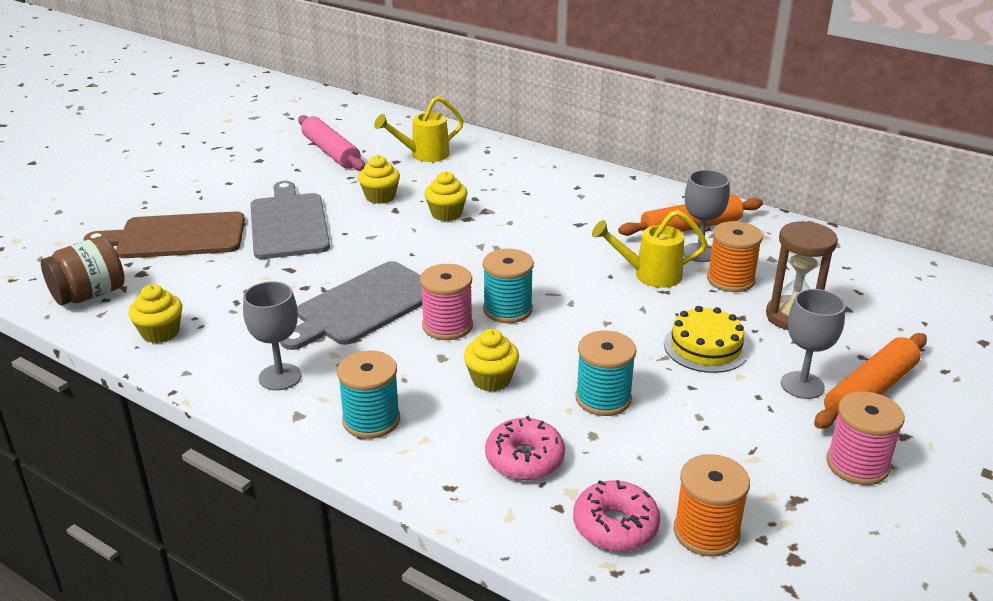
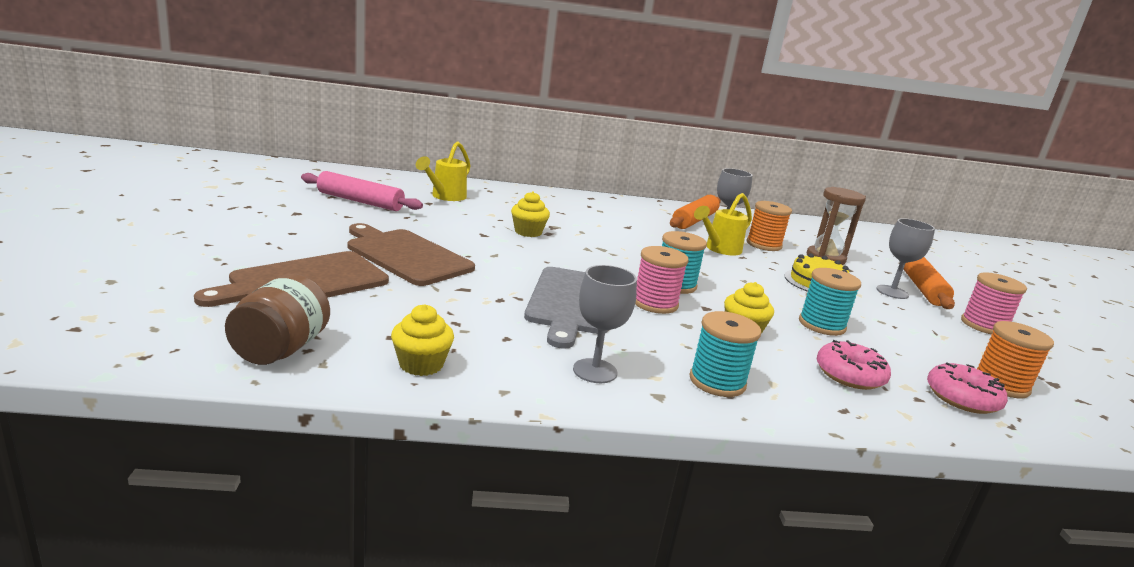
camera: 40 degrees left, 10 degrees down
grey cutting board [250,181,330,259] -> brown cutting board [348,223,475,286]
yellow cupcake [358,155,400,204] -> none

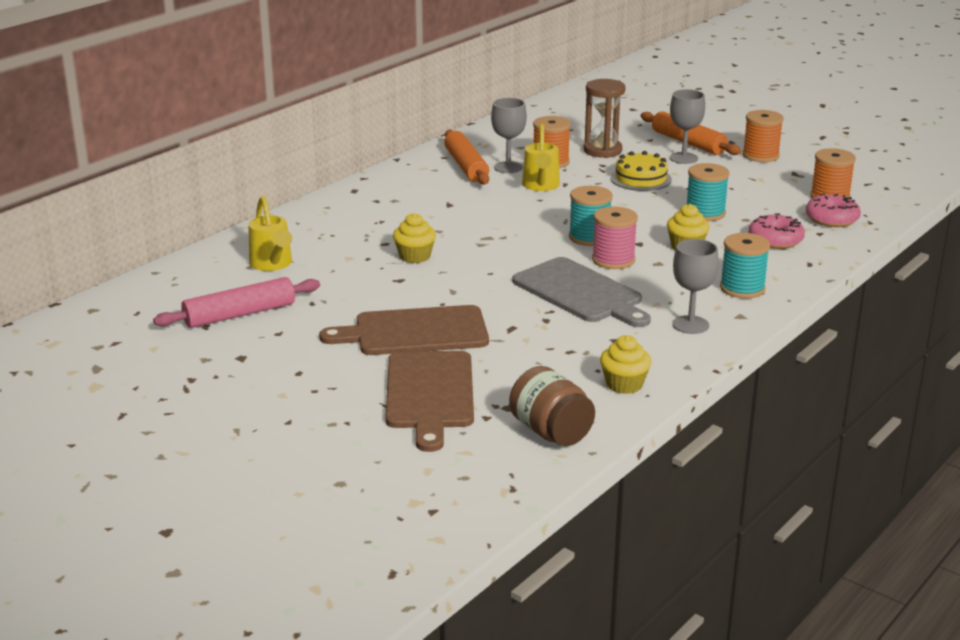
camera: 45 degrees left, 5 degrees up
pink spool [961,272,1027,334] -> orange spool [742,110,784,162]

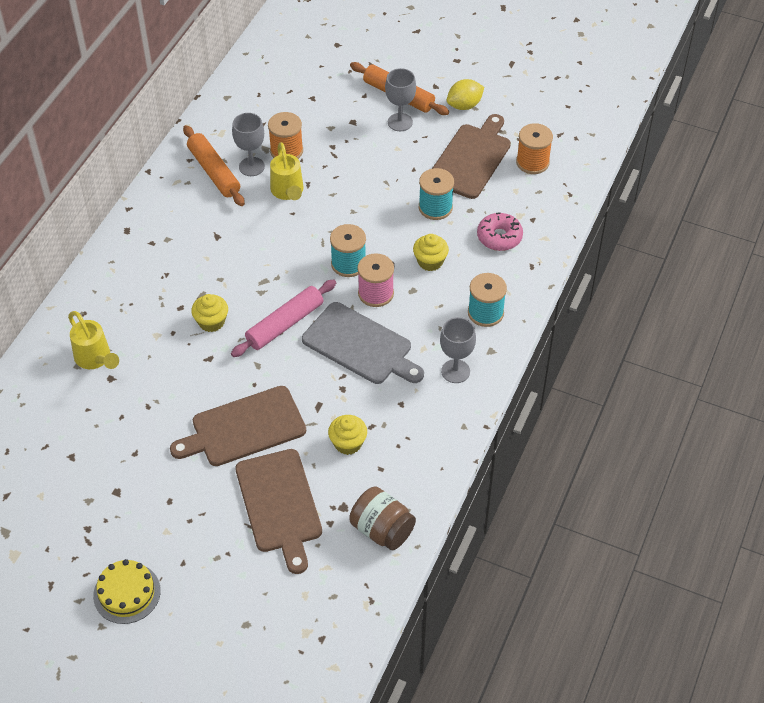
camera: 15 degrees left, 25 degrees up
pink rolling pin [153,277,320,328] -> pink rolling pin moved to [231,279,336,357]
brown hourglass [584,79,625,158] -> none
yellow cupcake [600,335,652,394] -> yellow cupcake moved to [328,415,367,455]
yellow cake [610,151,672,191] -> yellow cake moved to [93,559,161,624]
orange spool [742,110,784,162] -> yellow lemon [447,79,484,110]
pink donut [806,194,861,227] -> none
none -> brown cutting board [432,114,511,199]

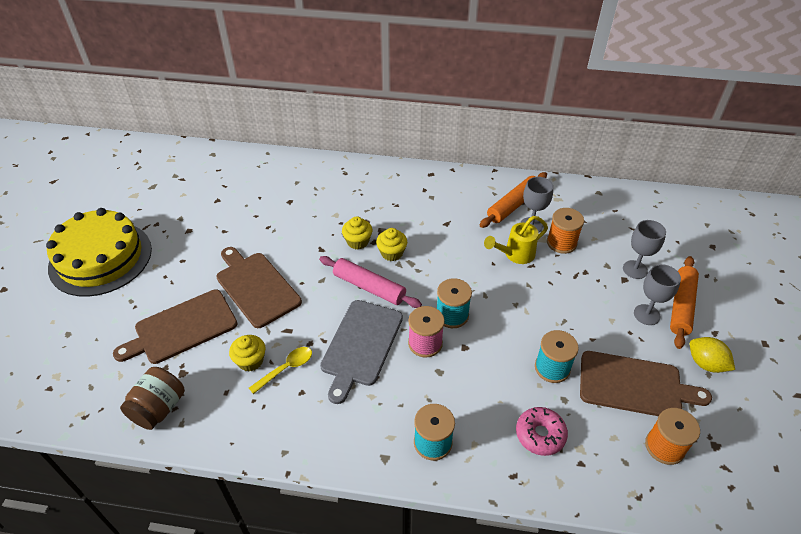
camera: 75 degrees right, 5 degrees down
yellow watering can [68,311,119,369] -> none
yellow cake [93,559,161,624] -> yellow cake [46,208,152,297], size x1.99
yellow cupcake [413,234,449,271] -> yellow cupcake moved to [376,228,407,261]
grey goblet [440,317,476,383] -> grey goblet moved to [623,220,666,279]
none -> yellow spoon [249,347,312,394]

